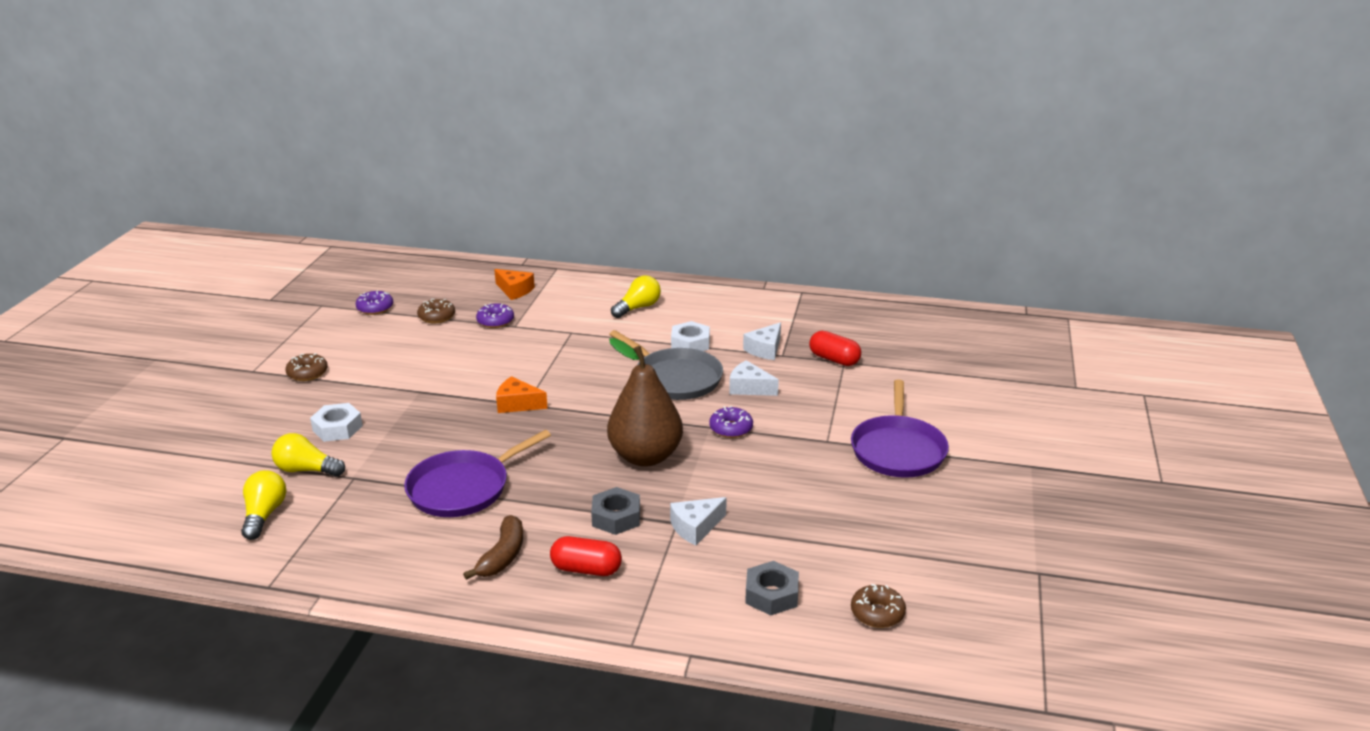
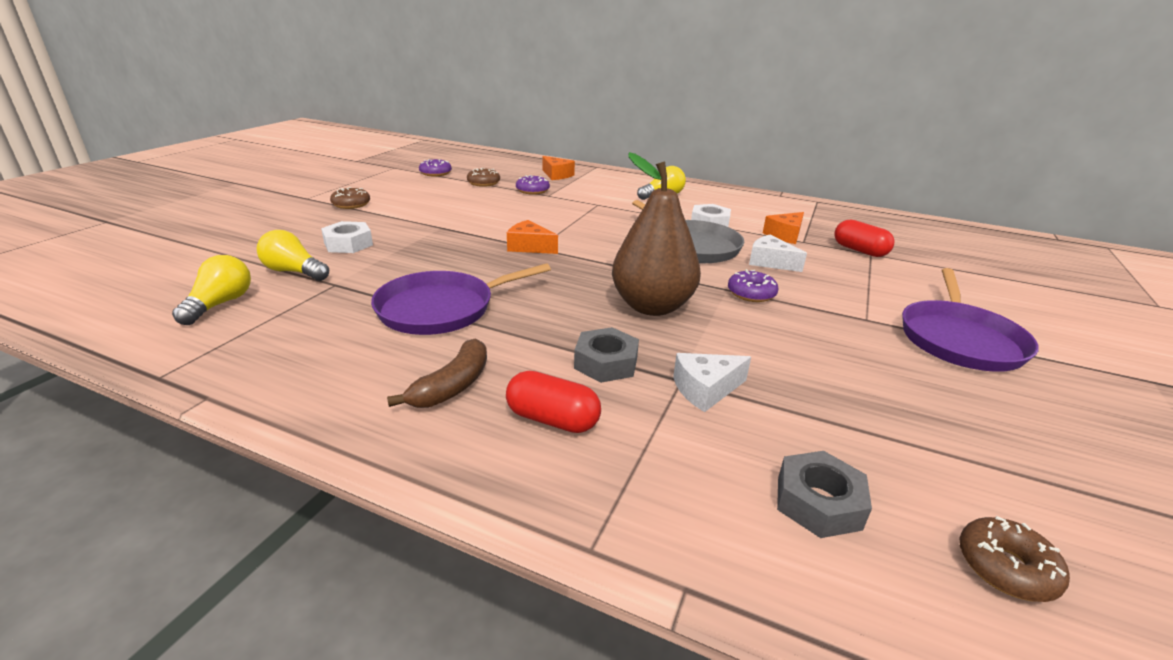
camera: 10 degrees right, 0 degrees up
white cheese [743,322,781,360] -> orange cheese [763,212,804,244]

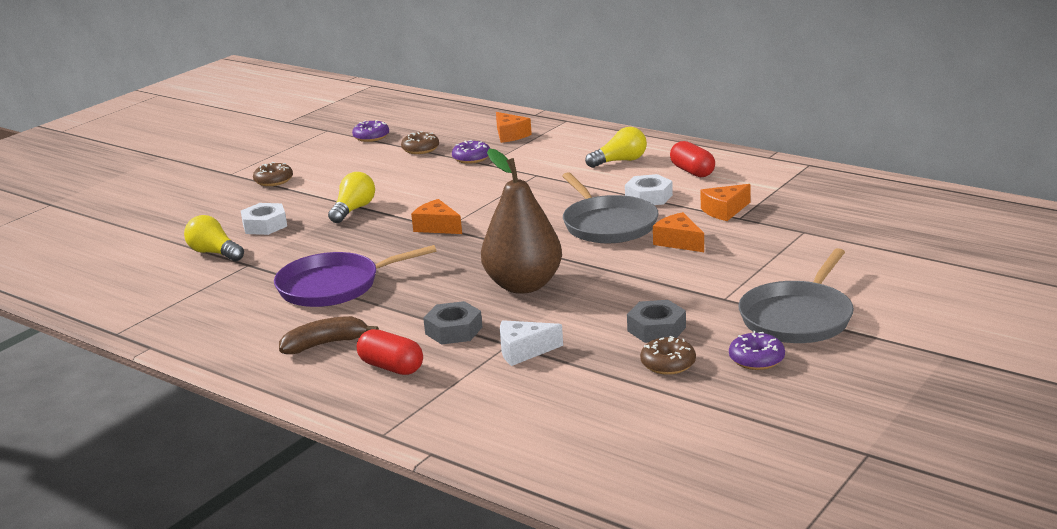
camera: 15 degrees right, 5 degrees down
yellow light bulb [172,255,251,325] -> yellow light bulb moved to [328,172,375,223]
brown banana [387,338,487,408] -> brown banana turned 150 degrees counterclockwise [279,316,379,354]
purple donut [728,269,778,302] -> purple donut moved to [729,331,785,370]
white cheese [749,235,807,272] -> orange cheese [653,212,704,252]
grey nut [777,451,872,538] -> grey nut moved to [627,300,686,343]
red capsule [834,219,894,257] -> red capsule moved to [670,141,715,177]
purple pan [902,268,1039,372] -> grey pan [738,248,854,343]
brown donut [959,516,1070,602] -> brown donut moved to [640,336,696,375]

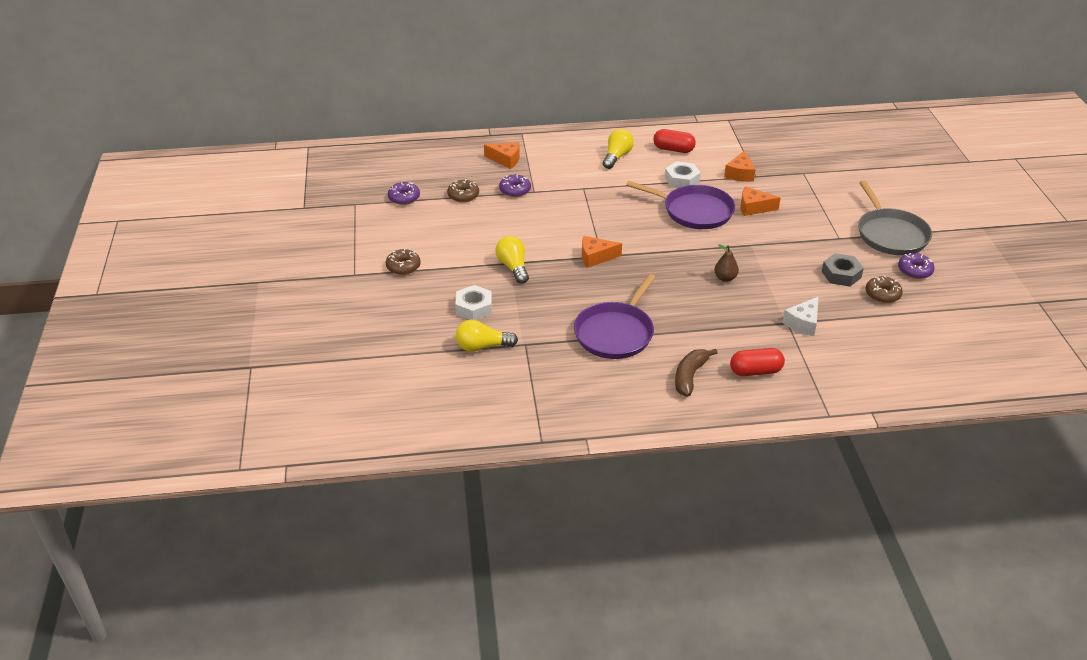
camera: 45 degrees left, 15 degrees up
grey nut [423,301,482,345] -> none
brown pear [481,149,562,294] -> brown pear [714,244,739,282], size x0.41
grey pan [562,172,659,243] -> purple pan [626,181,735,229]

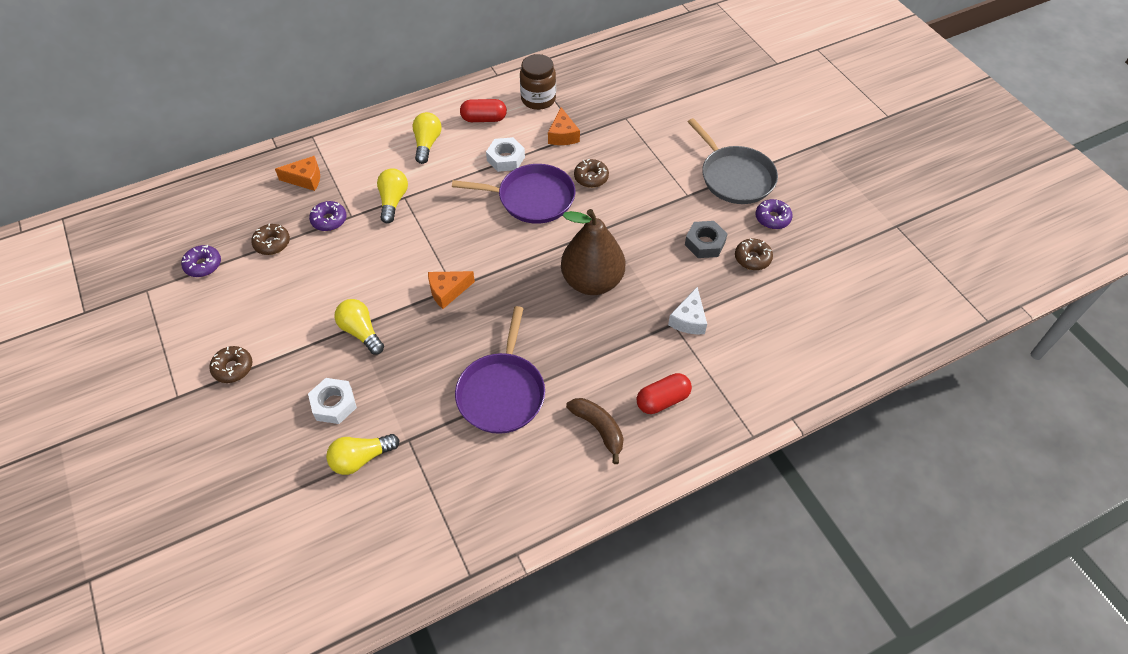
camera: 20 degrees left, 15 degrees up
brown banana [675,349,717,396] -> brown banana turned 135 degrees clockwise [566,398,624,464]
brown pear [714,244,739,282] -> brown pear [561,209,626,295], size x2.43
orange cheese [741,187,781,216] -> brown donut [574,159,609,188]
none -> yellow light bulb [377,168,408,224]
none -> brown jar [520,54,556,110]

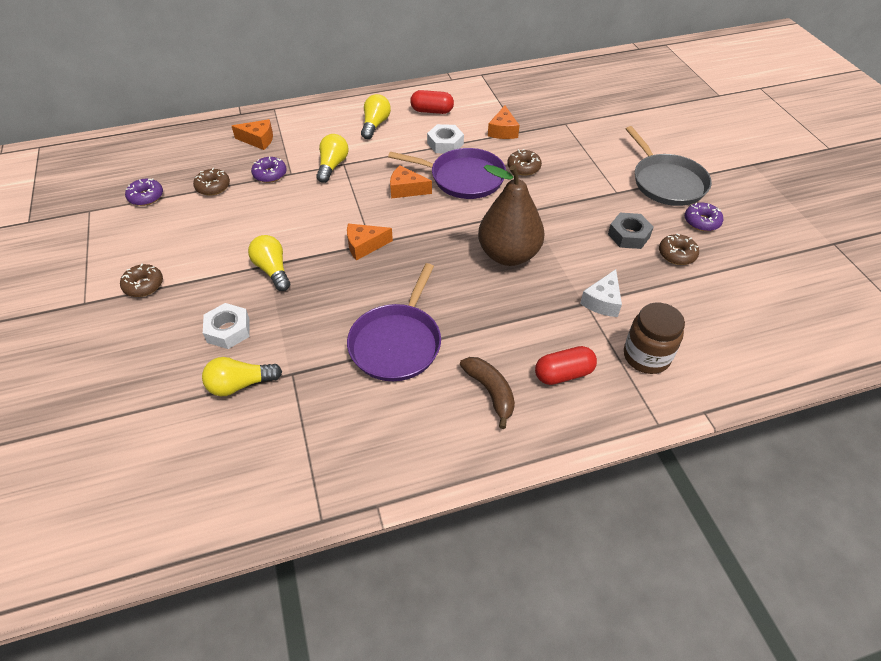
camera: 10 degrees right, 5 degrees down
brown jar [520,54,556,110] -> brown jar moved to [624,303,685,374]
none -> orange cheese [390,165,432,198]

